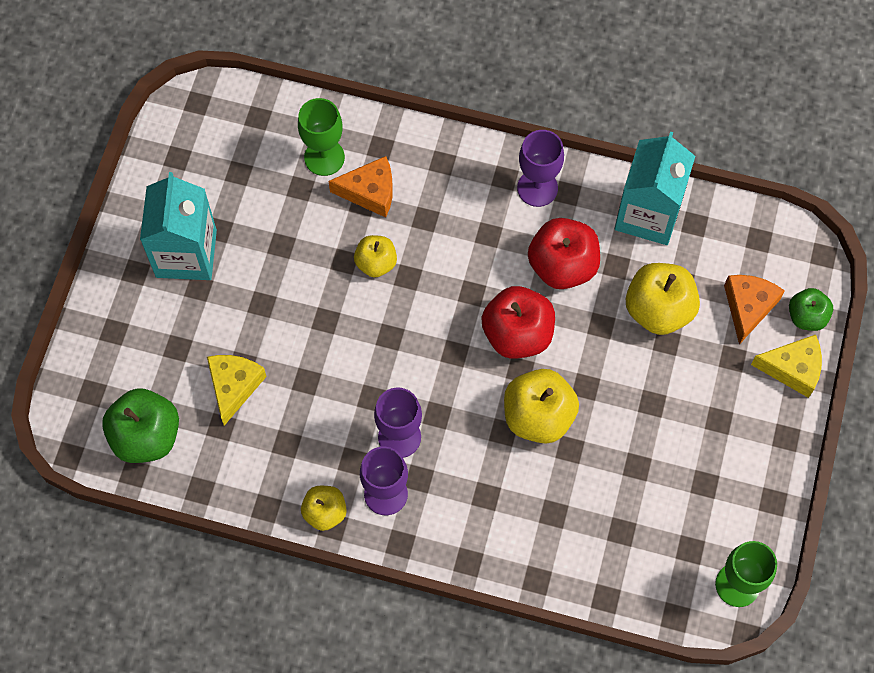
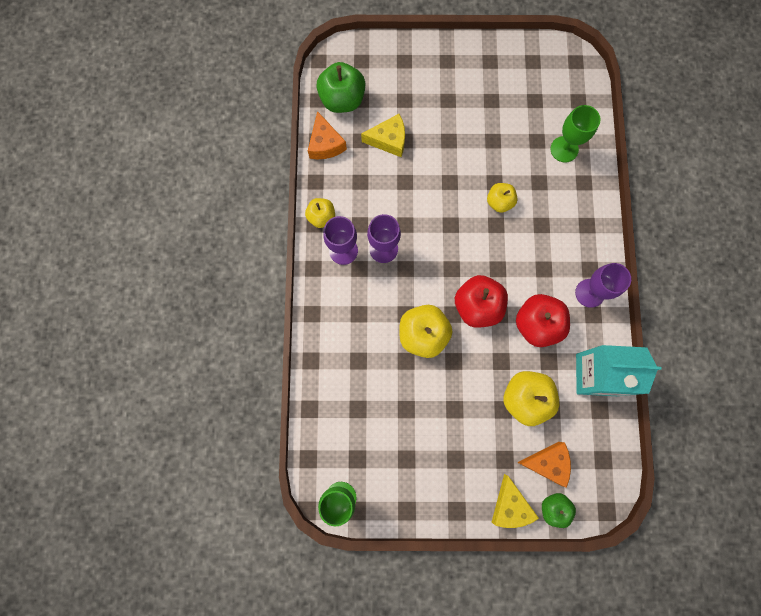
camera: 75 degrees right, 10 degrees up
turquoise carton [140,172,217,280] -> none
orange cheese [329,156,393,218] -> orange cheese moved to [308,111,347,159]

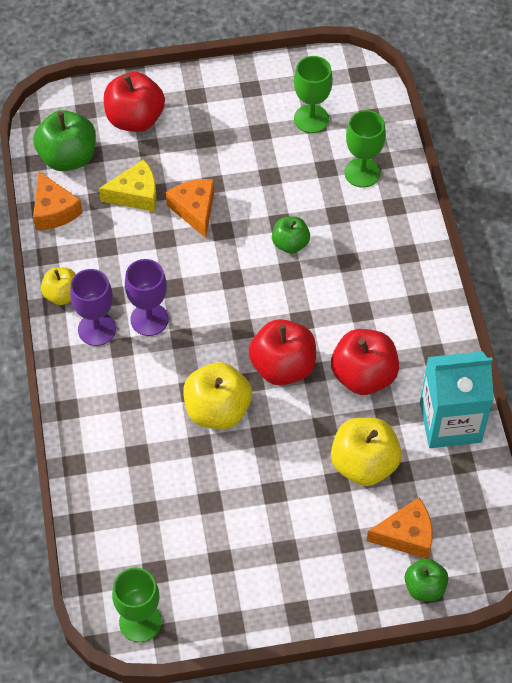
camera: 10 degrees left, 20 degrees down
yellow apple [487,183,518,213] -> green apple [272,216,310,254]
yellow cheese [492,474,539,528] -> none
purple goblet [575,263,631,308] -> none
none -> red apple [104,72,165,132]
none -> orange cheese [166,179,214,238]
none -> green goblet [294,56,333,133]

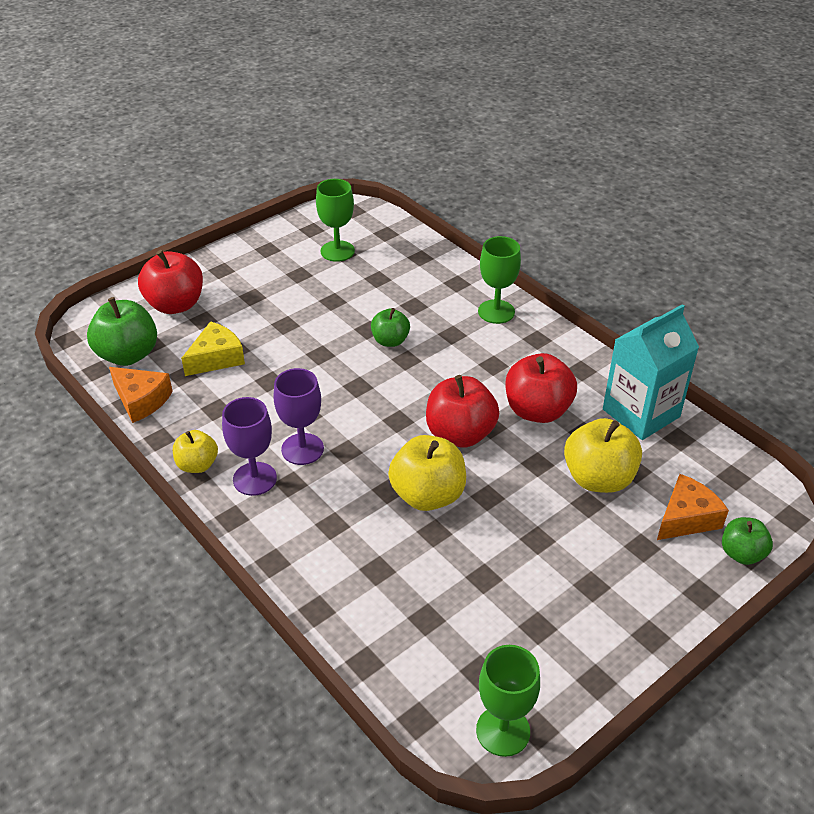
camera: 30 degrees left, 15 degrees down
orange cheese [166,179,214,238] -> none
green goblet [344,110,386,188] -> green goblet moved to [478,236,521,324]

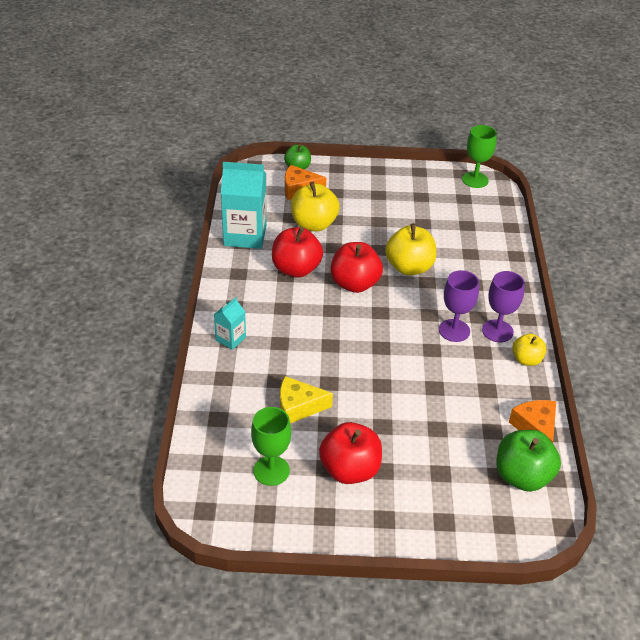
camera: 140 degrees left, 0 degrees up
red apple [138,250,203,314] -> red apple moved to [319,422,382,484]
yellow cheese [181,321,245,376] -> yellow cheese moved to [280,376,333,423]
green apple [371,308,410,347] -> none
green goblet [478,236,521,324] -> turquoise carton [214,297,246,350]

